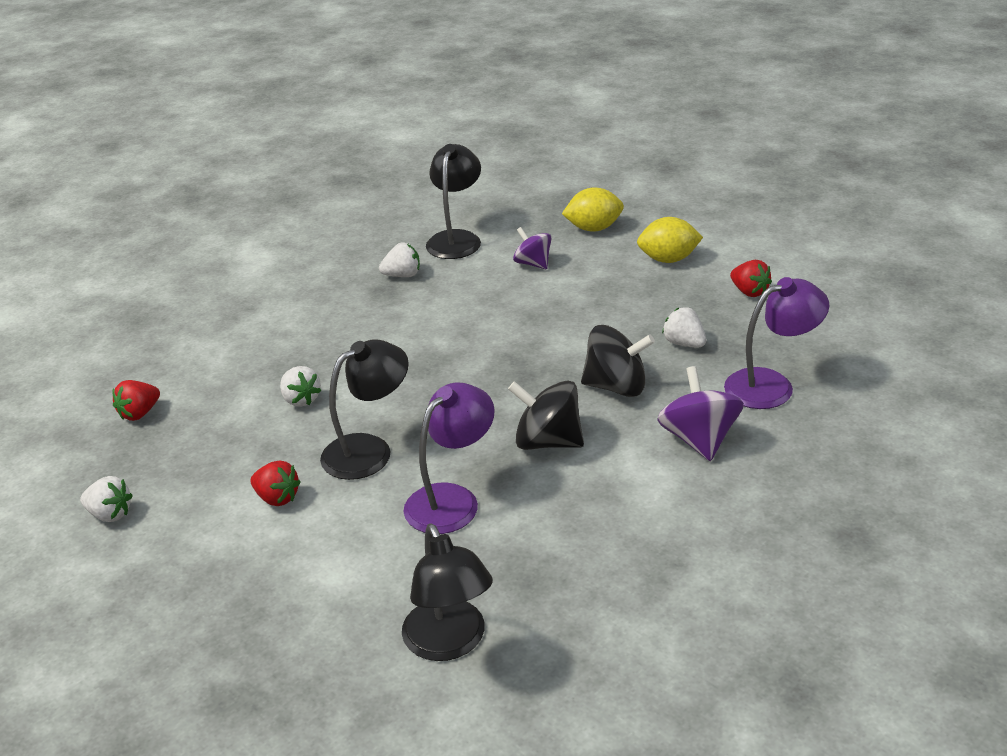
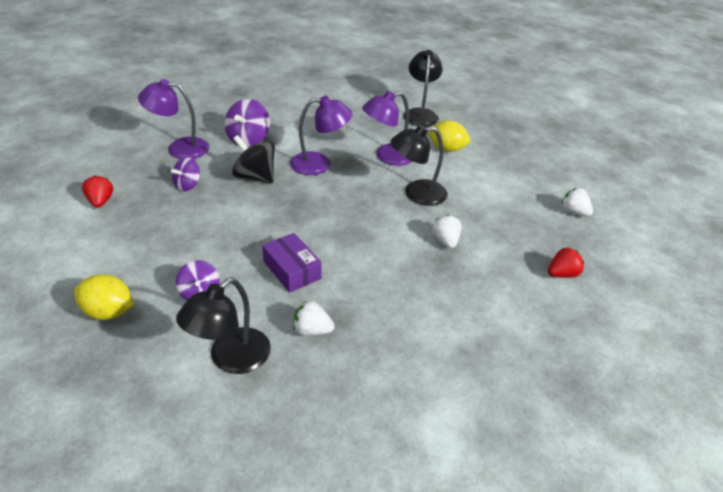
camera: 160 degrees left, 5 degrees up
red strawberry [250,460,301,506] -> none
black spinning top [508,380,584,450] -> purple lamp [290,96,353,175]
yellow lemon [637,217,703,263] -> yellow lemon moved to [428,120,470,152]
white strawberry [662,307,706,348] -> purple spinning top [171,157,200,192]
none -> purple box [262,233,322,293]

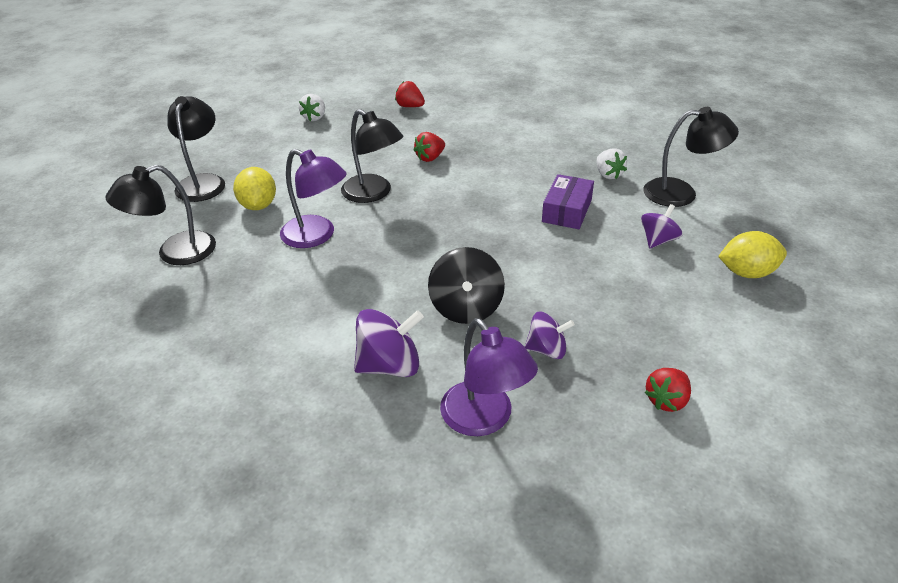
camera: 120 degrees left, 0 degrees up
yellow lemon [74,274,134,320] -> yellow lemon turned 75 degrees counterclockwise [718,231,787,278]
purple lamp [290,96,353,175] -> none
white strawberry [432,215,461,248] -> red strawberry [414,132,445,162]
none -> black lamp [167,96,225,202]

